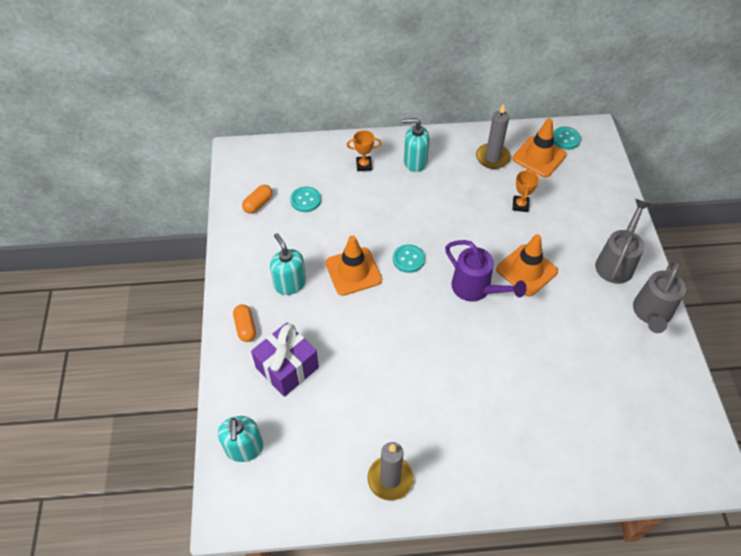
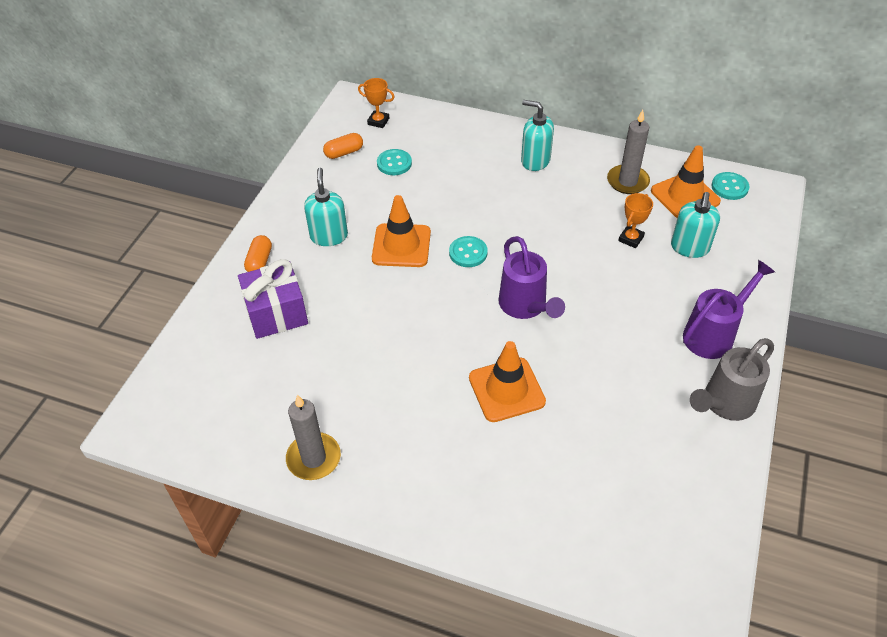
camera: 25 degrees right, 5 degrees down
turquoise soap dispenser [218,416,263,462] -> turquoise soap dispenser moved to [671,192,720,258]
orange trophy [347,130,381,171] -> orange trophy moved to [358,78,394,128]
orange traffic cone [496,234,558,296] -> orange traffic cone moved to [469,341,546,422]
grey watering can [595,199,651,284] -> purple watering can [683,260,775,359]

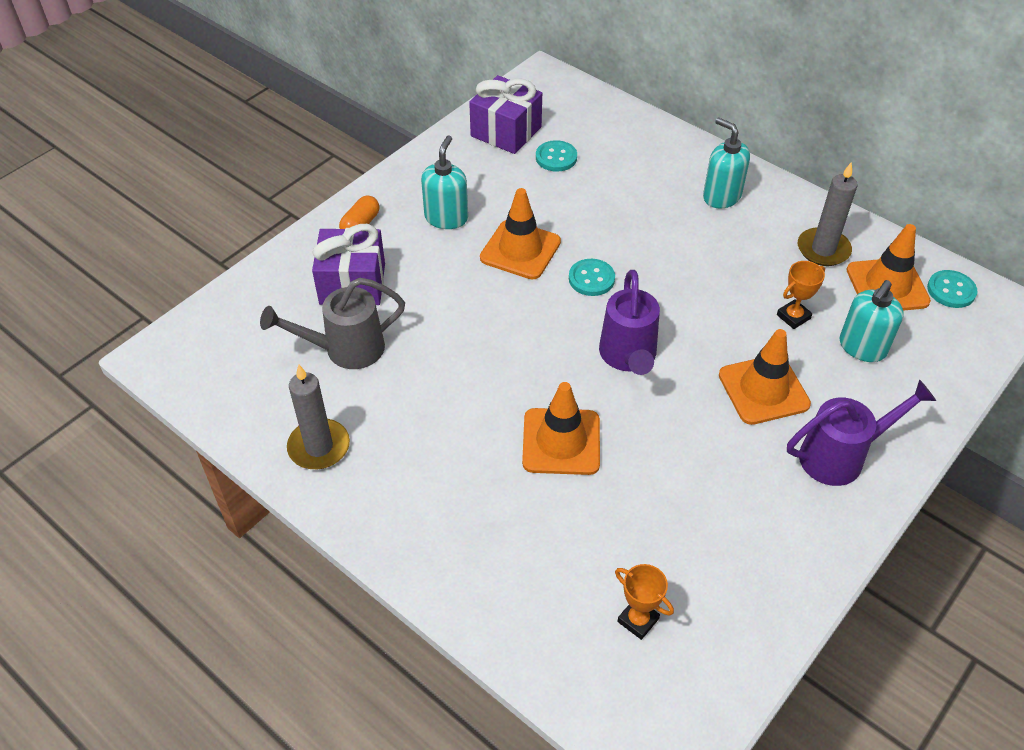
camera: 20 degrees right, 0 degrees up
orange capsule [323,133,363,159] -> purple gift [469,75,542,154]
orange trophy [358,78,394,128] -> orange trophy moved to [615,564,674,640]
grey watering can [690,338,774,421] -> grey watering can moved to [260,278,405,369]
none -> orange traffic cone [719,329,811,425]

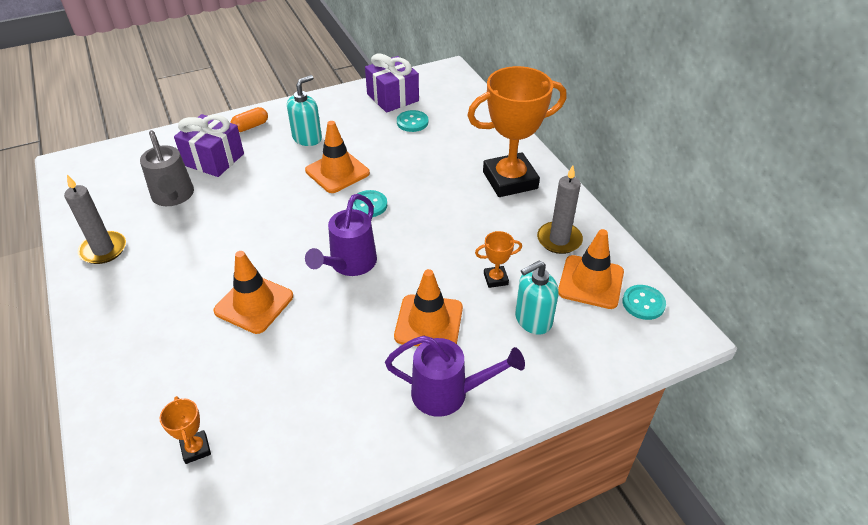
camera: 25 degrees right, 5 degrees down
grey watering can [260,278,405,369] -> grey watering can turned 120 degrees counterclockwise [140,130,194,206]
turquoise soap dispenser [703,118,750,208] -> orange trophy [467,66,567,197]

